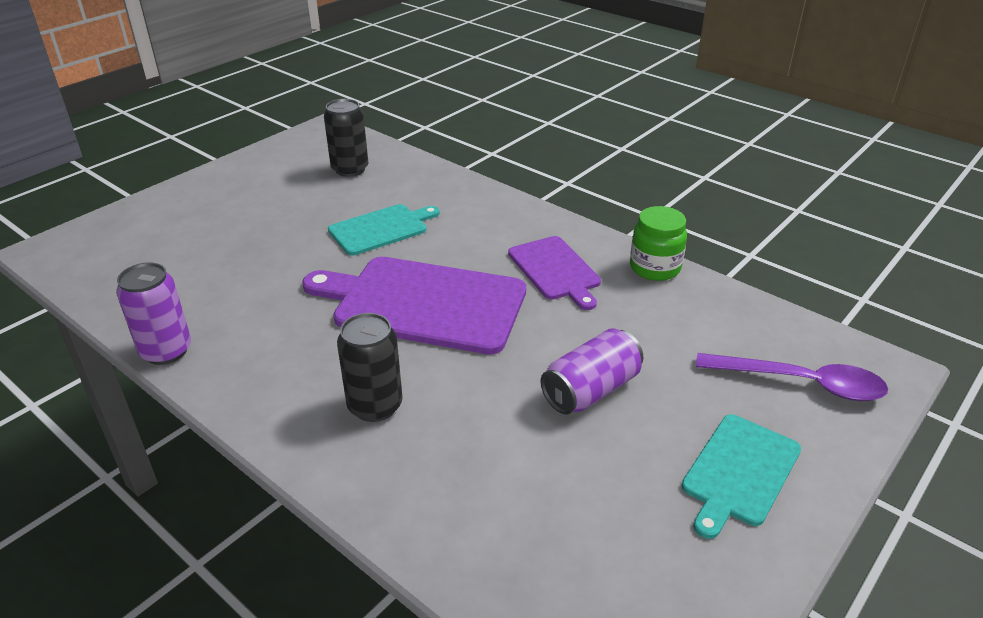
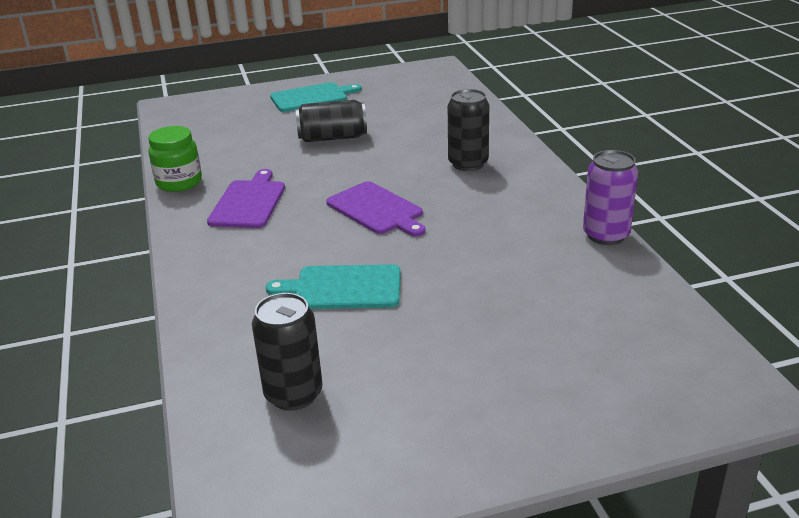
camera: 145 degrees left, 5 degrees down
purple cutting board [302,257,526,355] -> purple cutting board [326,181,426,237], size x0.57
purple can [541,328,643,414] -> black can [296,100,367,142]
purple spoon [696,353,888,401] -> none

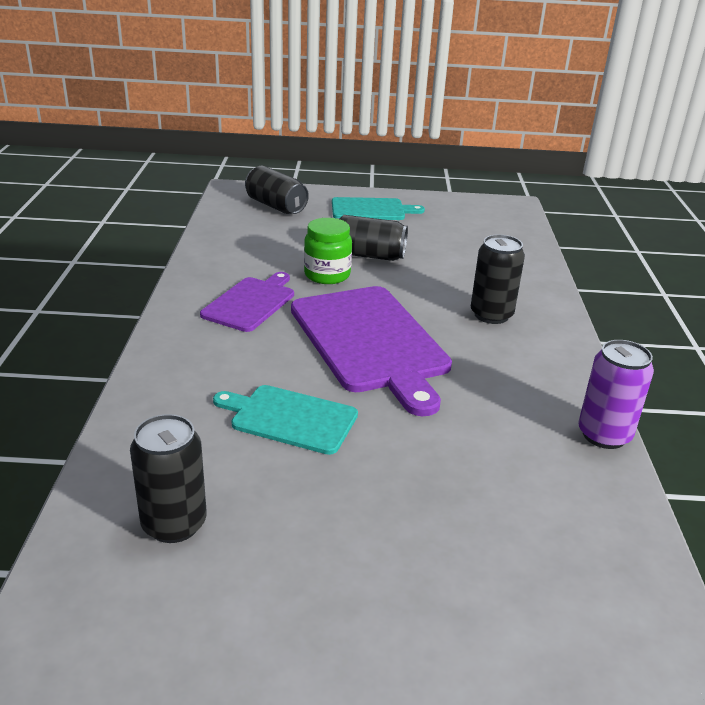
camera: 15 degrees right, 0 degrees up
green jar [148,126,202,192] -> green jar moved to [304,218,352,284]
purple cutting board [326,181,426,237] -> purple cutting board [291,286,452,416], size x1.76
none -> black can [245,166,309,214]

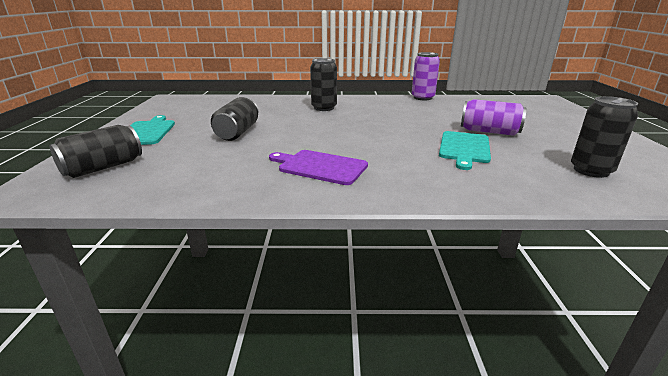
camera: 90 degrees left, 5 degrees down
purple cutting board [291,286,452,416] -> none
green jar [304,218,352,284] -> none
none -> purple can [461,99,526,136]

